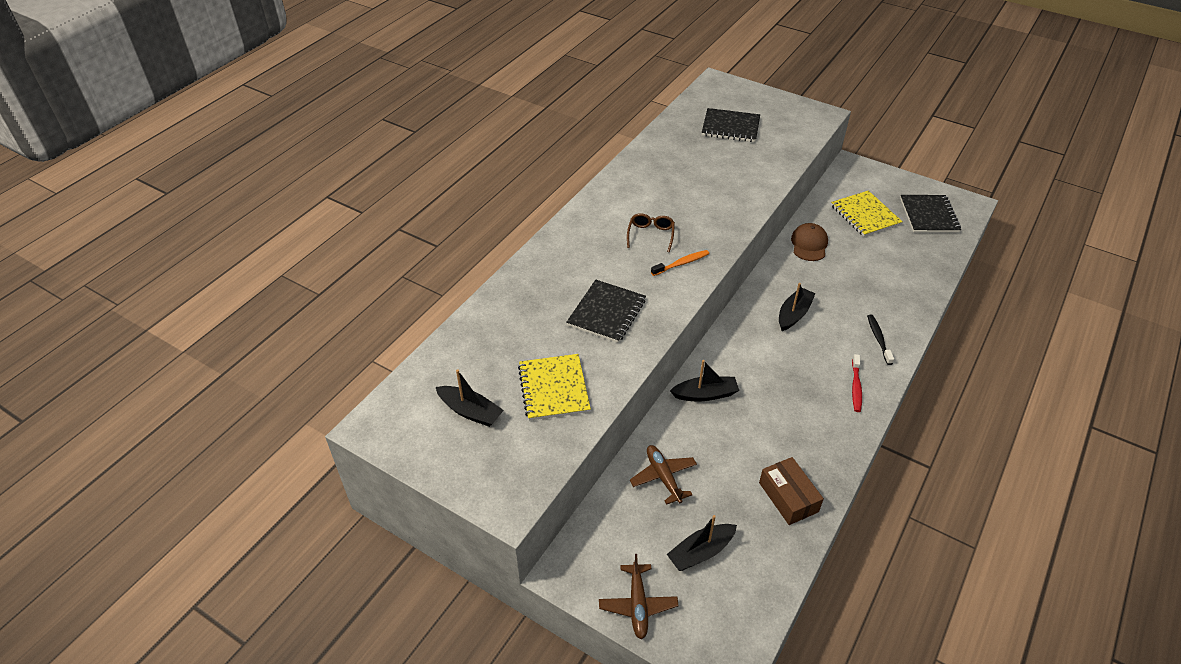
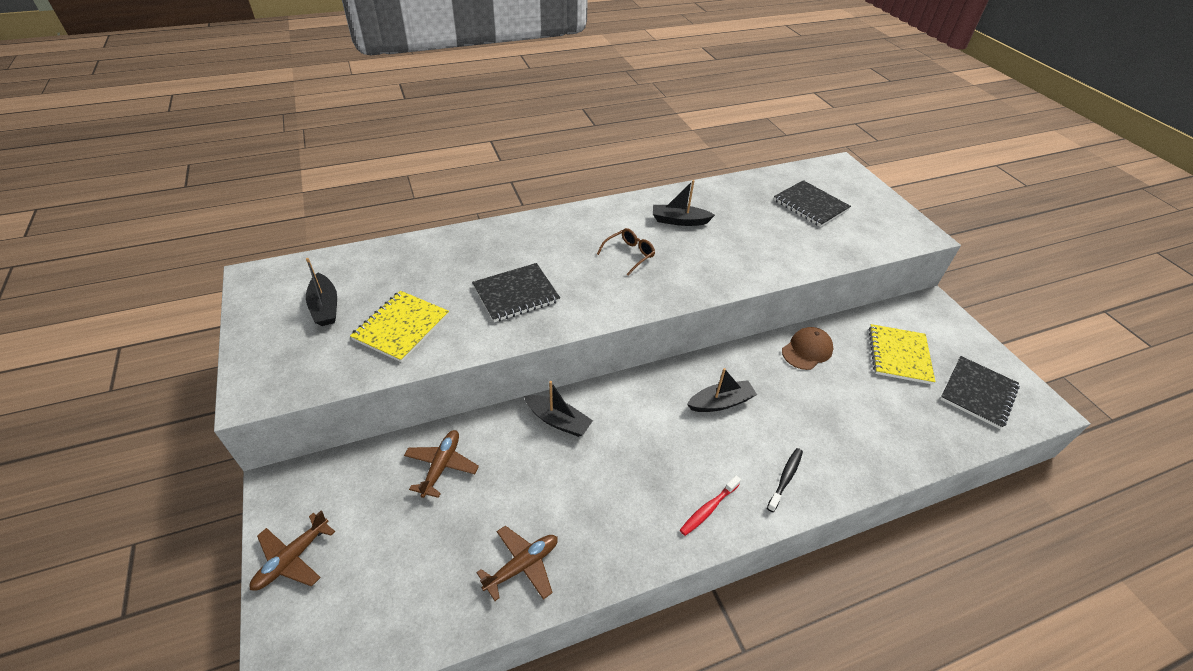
camera: 35 degrees right, 0 degrees up
orange toothbrush [651,250,709,276] -> none
black boat [667,515,737,571] -> black boat moved to [653,180,715,226]
brown box [759,457,824,525] -> brown plane [476,526,558,601]

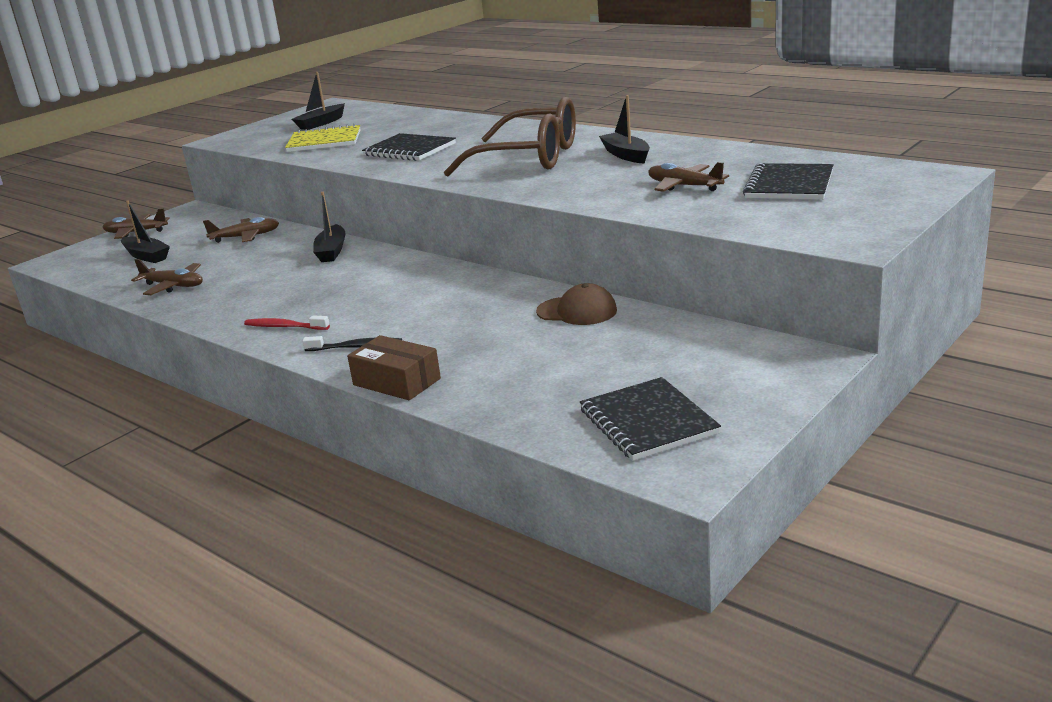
camera: 65 degrees right, 20 degrees down
brown glasses [597,228,655,275] -> brown glasses [444,96,576,176], size x2.31
black boat [687,368,757,412] -> black boat moved to [121,200,170,263]
yellow notebook [869,324,935,385] -> none
black notebook [940,356,1020,429] -> black notebook turned 60 degrees clockwise [580,377,721,461]
none -> brown box [347,335,441,400]
none -> brown plane [648,162,729,192]

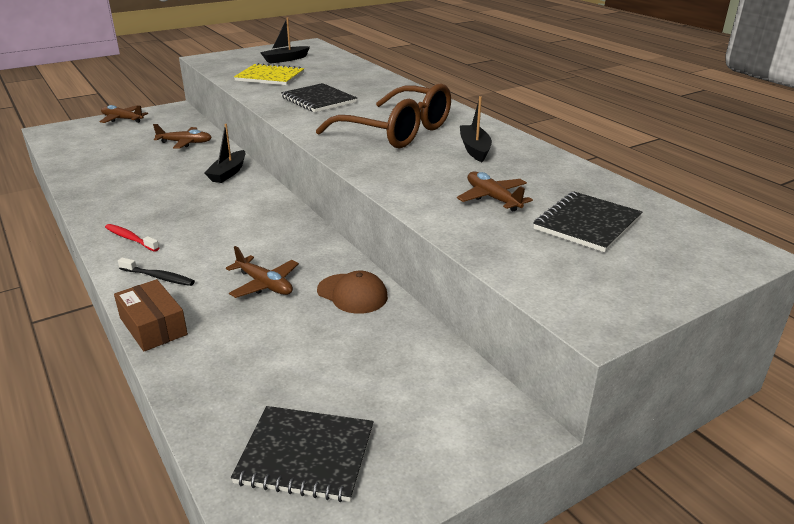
camera: 15 degrees right, 5 degrees up
black boat [121,200,170,263] -> none
brown plane [131,259,203,295] -> brown plane moved to [226,246,299,298]
black notebook [580,377,721,461] -> black notebook turned 75 degrees counterclockwise [231,406,374,502]

